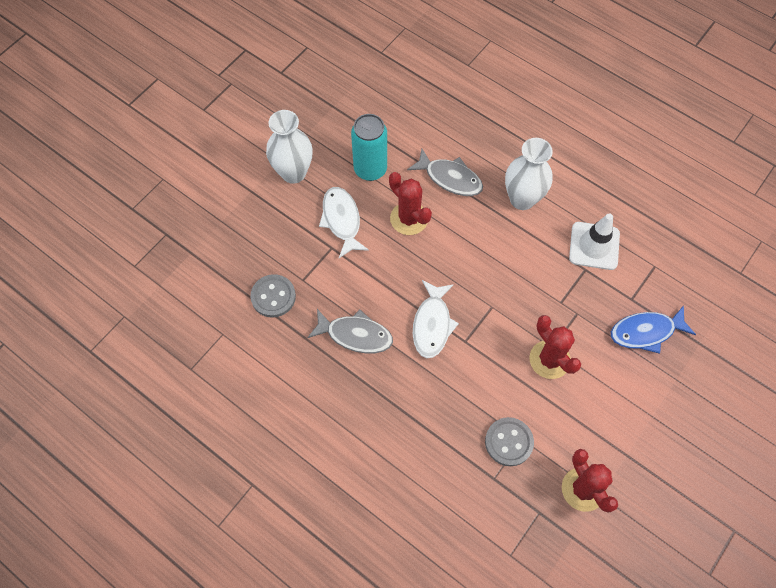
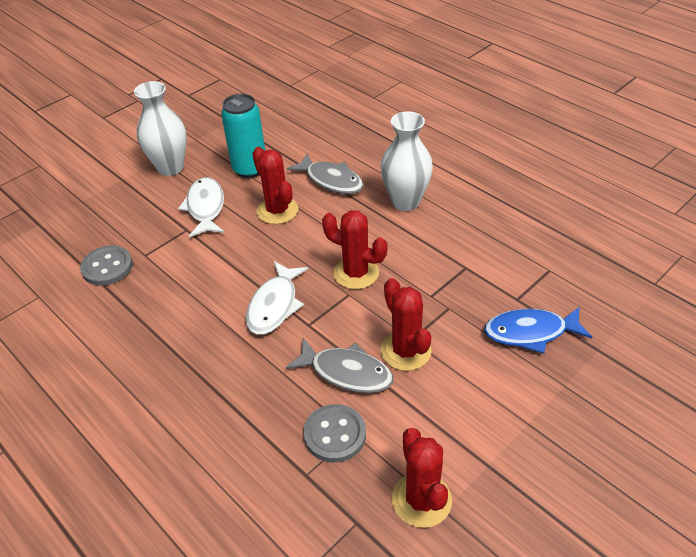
camera: 10 degrees right, 20 degrees down
grey fish [307,309,393,353] -> grey fish moved to [285,338,394,393]
white traffic cone [569,214,620,270] -> none
none -> red cactus [322,210,387,289]

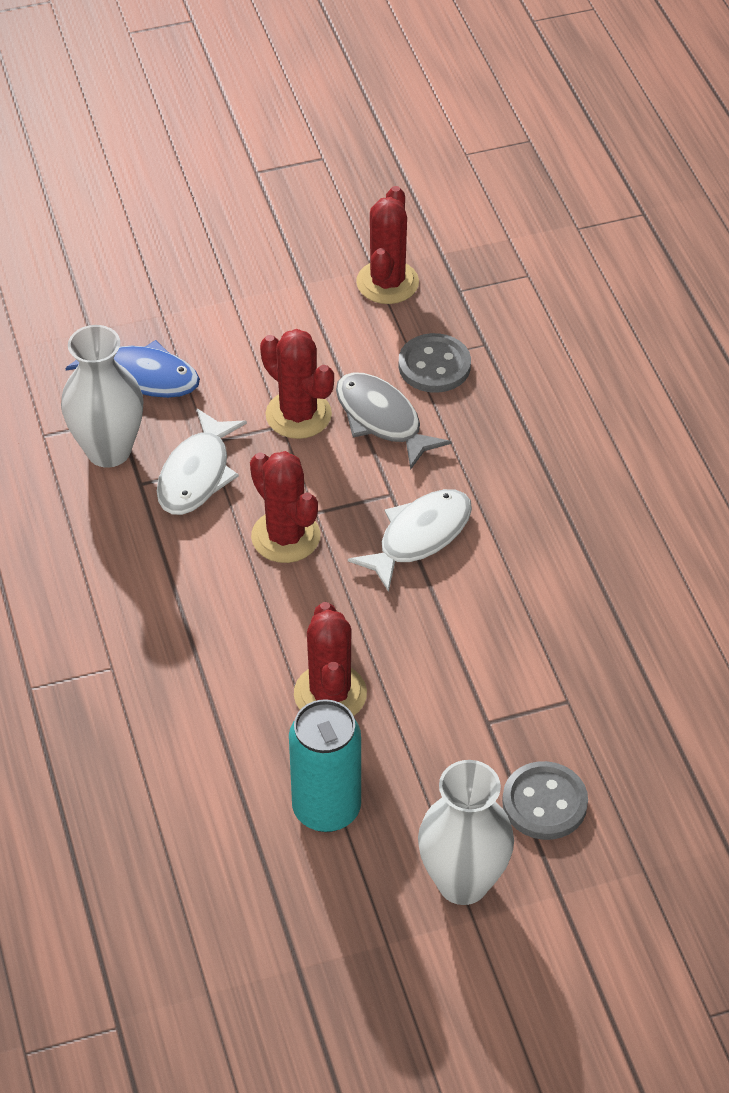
camera: 155 degrees left, 5 degrees up
grey button [80,245,133,286] -> grey button moved to [502,761,588,840]
white fish [178,177,224,237] -> white fish moved to [157,409,247,515]
grey fish [287,153,364,194] -> none
white vase [381,111,433,211] -> white vase moved to [61,325,144,468]
red cactus [381,278,432,371] -> red cactus turned 45 degrees counterclockwise [260,329,334,439]

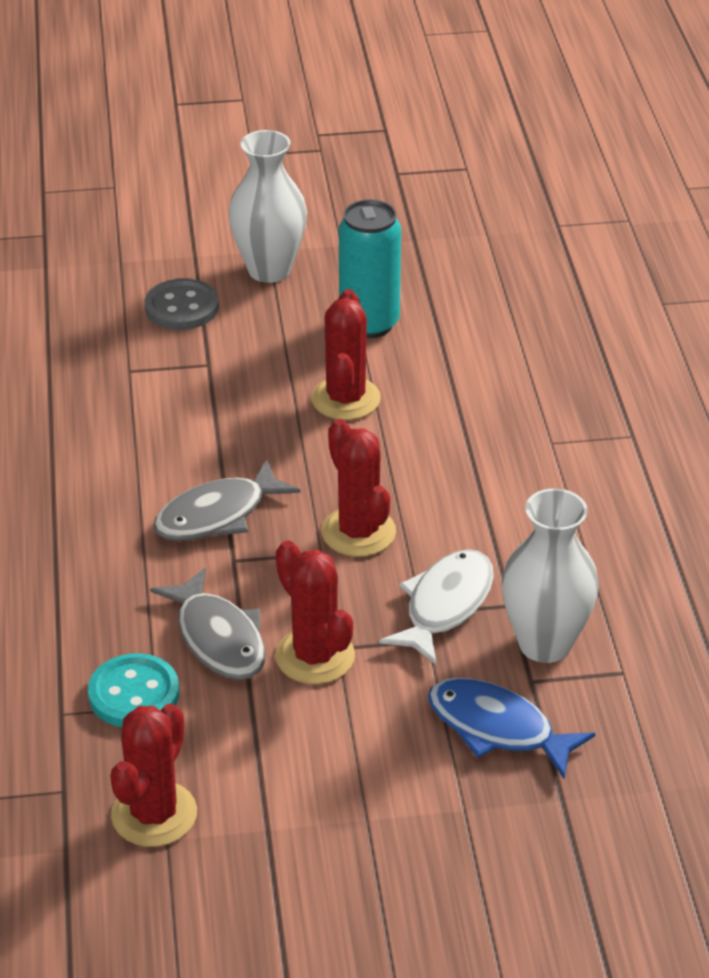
camera: 170 degrees left, 10 degrees down
white fish [348,489,472,592] -> grey fish [153,460,300,541]
grey button [399,333,471,393] -> turquoise button [88,653,180,727]

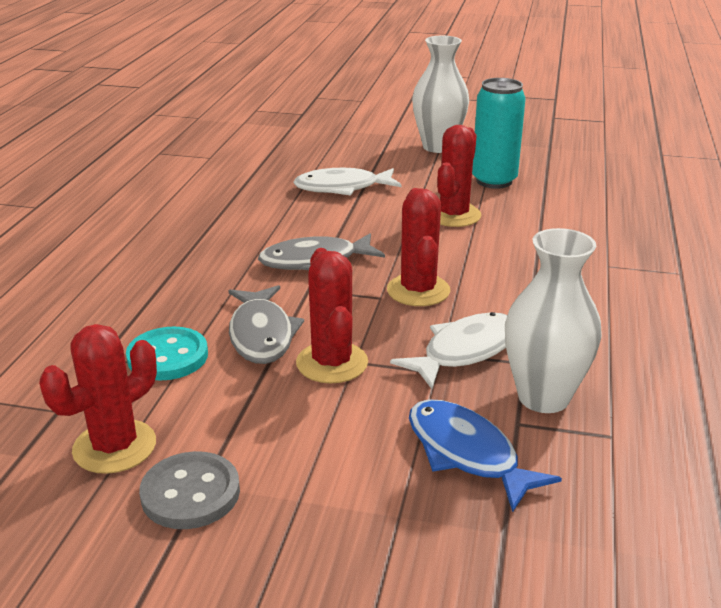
camera: 20 degrees right, 10 degrees down
grey button [145,278,219,330] -> grey button moved to [139,451,240,529]
none -> white fish [293,168,402,196]

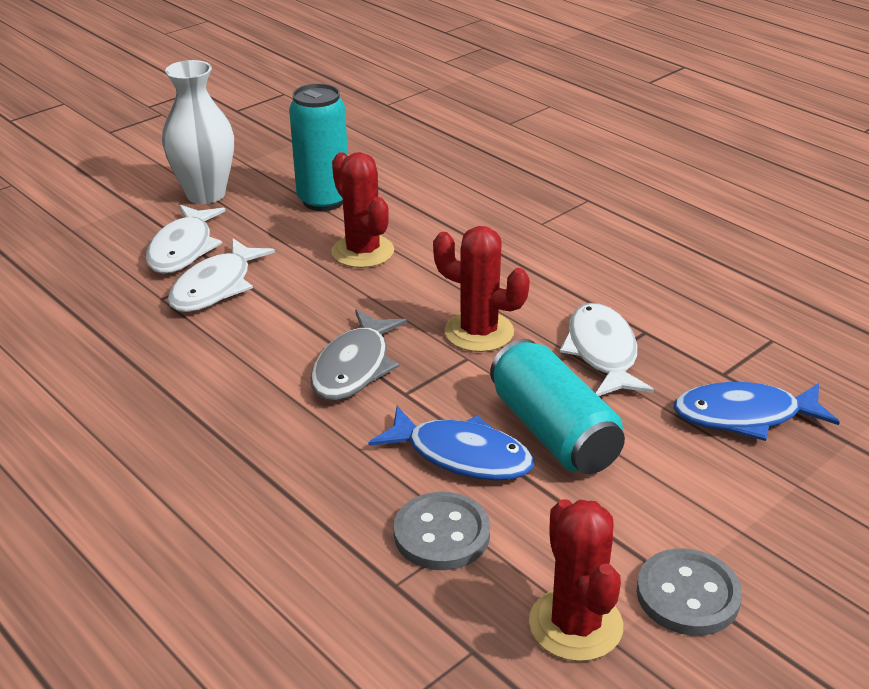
camera: 55 degrees left, 5 degrees up
turquoise button [126,327,208,381] -> grey button [394,492,490,570]
grey fish [228,285,304,364] -> blue fish [368,406,534,481]
red cactus [296,248,368,384] -> turquoise can [490,339,625,474]
white vase [505,228,602,413] -> none
none -> white fish [146,205,225,274]

